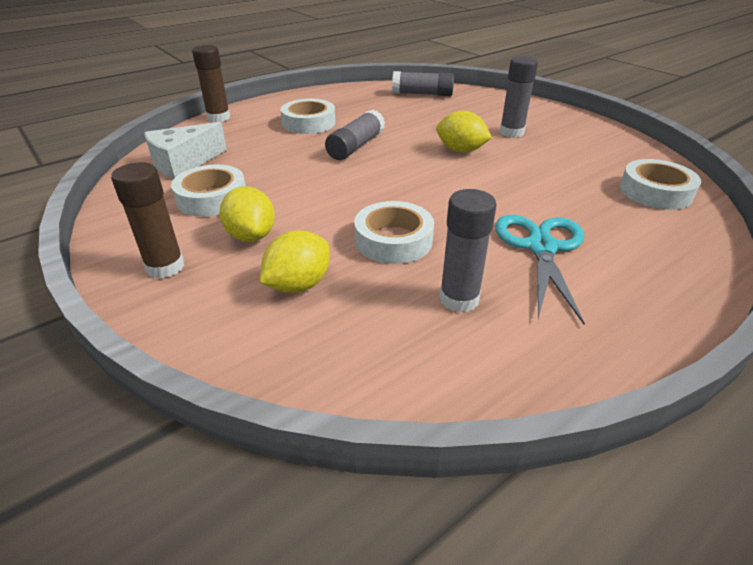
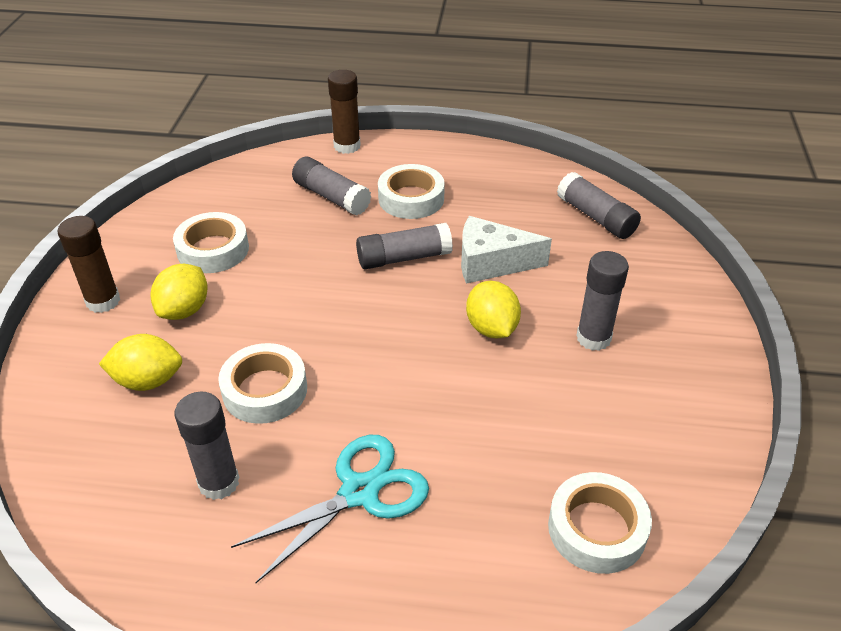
camera: 45 degrees right, 5 degrees up
white cheese [144,122,227,179] -> white cheese moved to [461,216,552,284]
none -> grey glue stick [292,157,371,216]

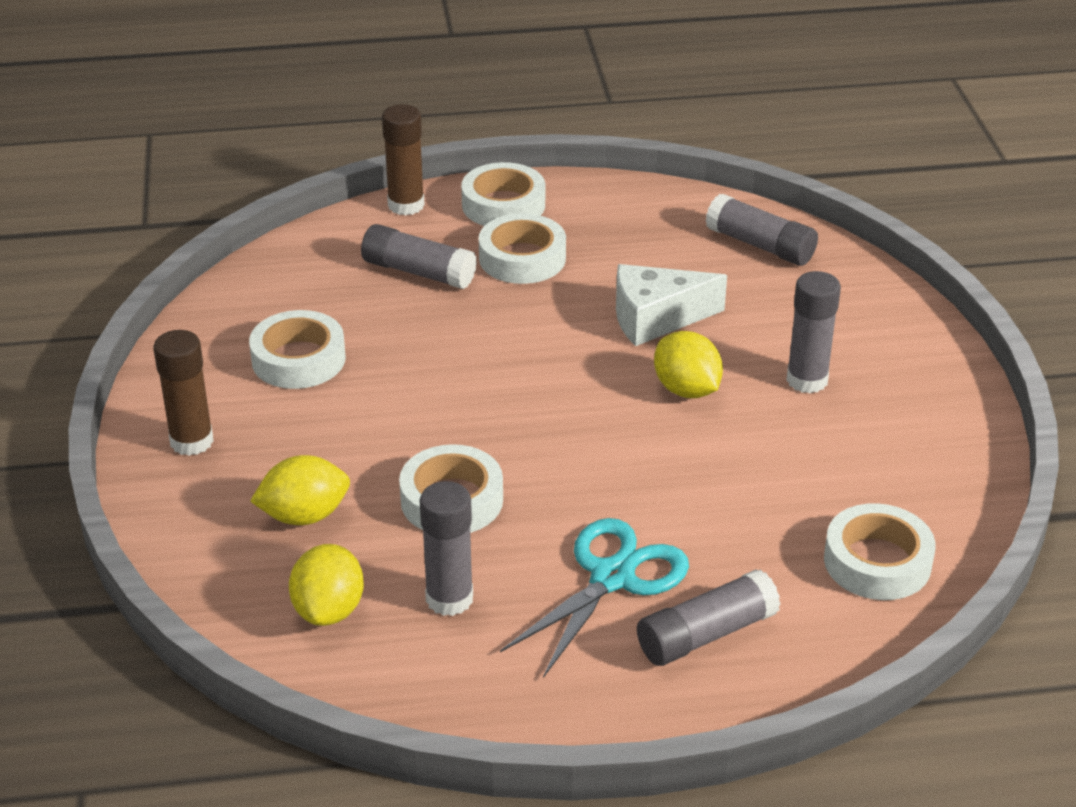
camera: 15 degrees left, 5 degrees down
yellow lemon [151,264,208,320] -> yellow lemon moved to [289,544,364,626]
grey glue stick [356,223,453,269] -> grey glue stick moved to [637,569,781,666]
none -> white tape [461,162,545,226]

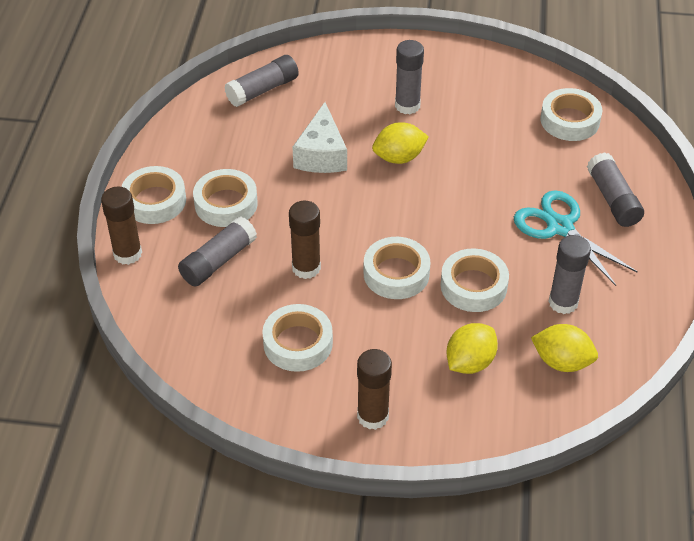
camera: 75 degrees left, 10 degrees up
yellow lemon [250,455,350,525] -> yellow lemon turned 45 degrees clockwise [446,323,498,374]
none -> brown glue stick [289,201,321,279]
none -> white tape [363,237,431,299]

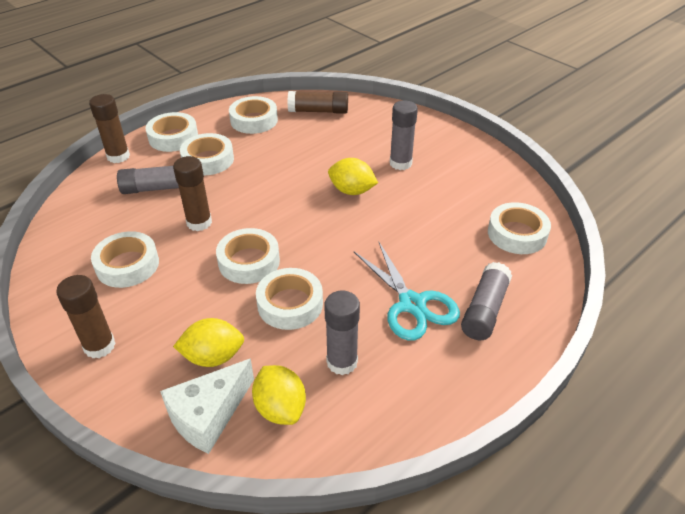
camera: 40 degrees right, 5 degrees down
grey glue stick [224,55,299,107] -> brown glue stick [288,91,348,114]
white cheese [293,102,347,173] -> white cheese moved to [160,359,254,454]
turquoise scissors [514,190,638,286] -> turquoise scissors turned 150 degrees clockwise [354,242,460,341]
none -> white tape [229,96,278,134]

